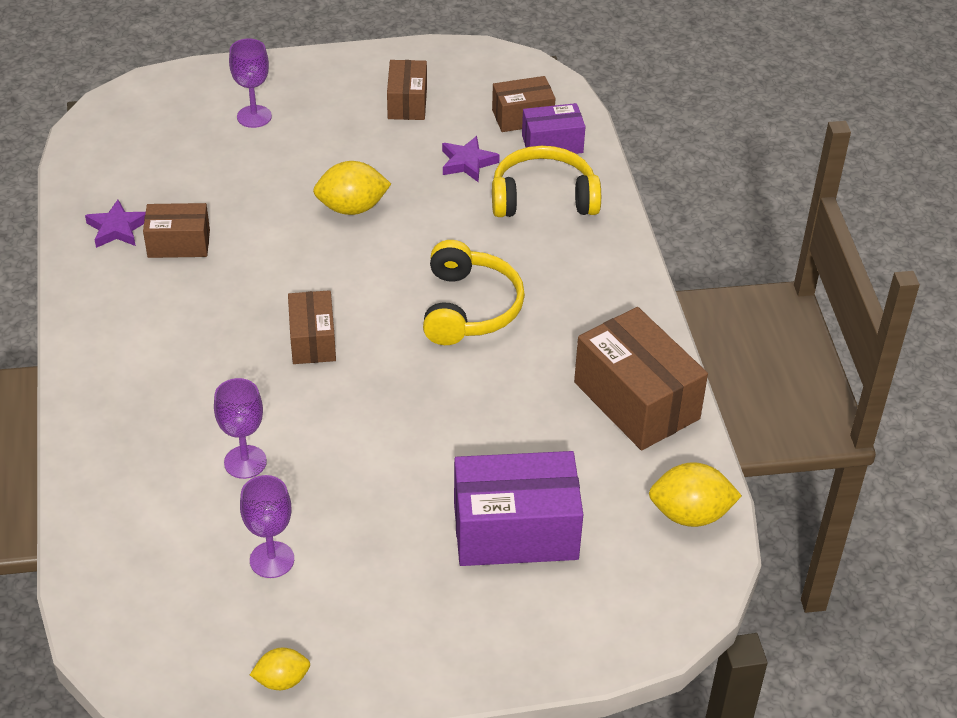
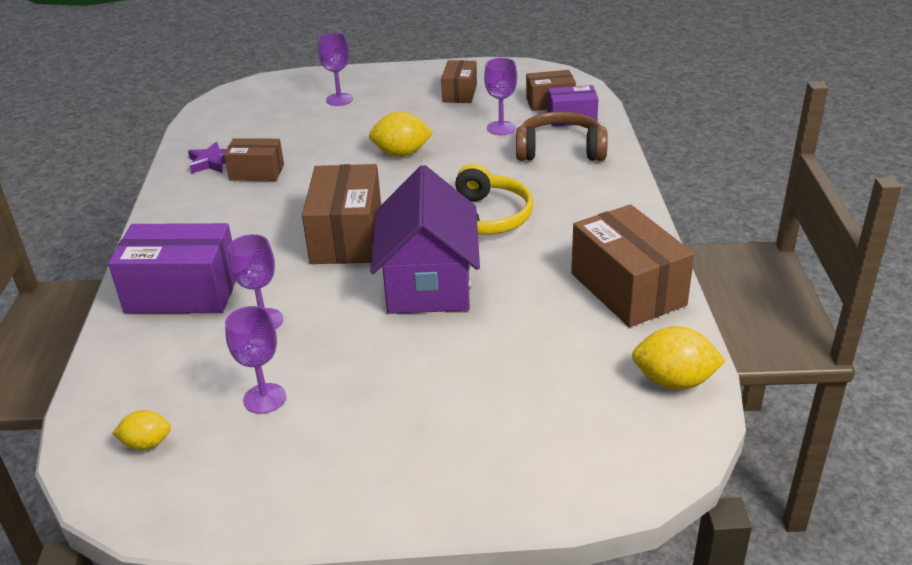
camera: 10 degrees right, 10 degrees down
yellow lemon [250,648,310,690] -> yellow lemon moved to [112,410,171,450]
brown box [288,290,336,364] -> brown box [302,164,381,264], size x1.72
purple star [442,136,500,182] -> purple goblet [484,57,517,135]
purple box [454,451,583,566] -> purple box moved to [108,223,236,313]
yellow headphones [492,146,601,217] -> brown headphones [516,111,608,161]
none -> purple house [370,165,480,314]

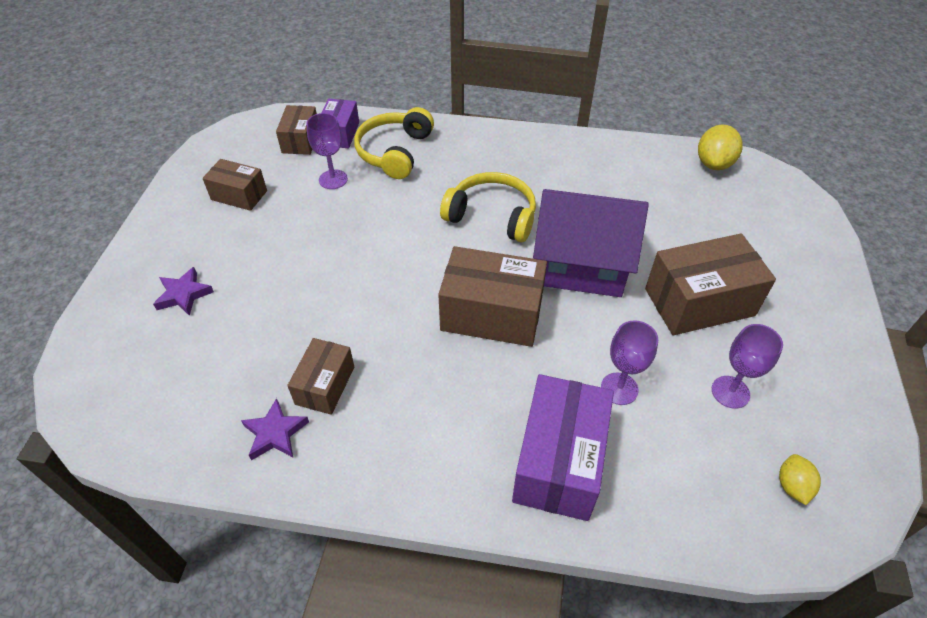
camera: 80 degrees left, 15 degrees up
purple goblet [318,33,353,106] -> purple star [153,267,214,316]
yellow lemon [369,112,433,157] -> none
brown headphones [516,111,608,161] -> yellow headphones [354,107,434,179]
brown box [571,204,694,327] -> brown box moved to [645,233,776,335]

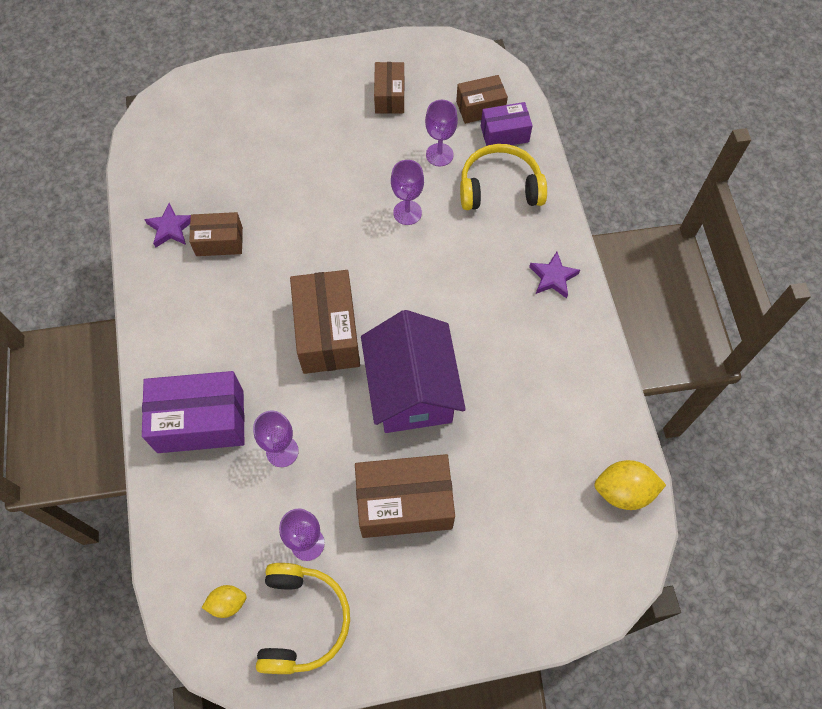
camera: 70 degrees right, 15 degrees up
purple star [153,267,214,316] -> purple star moved to [529,252,580,298]
yellow headphones [440,172,536,242] -> yellow headphones moved to [256,563,350,674]
brown box [645,233,776,335] -> brown box turned 60 degrees counterclockwise [355,454,455,538]
none -> purple goblet [391,160,424,225]

